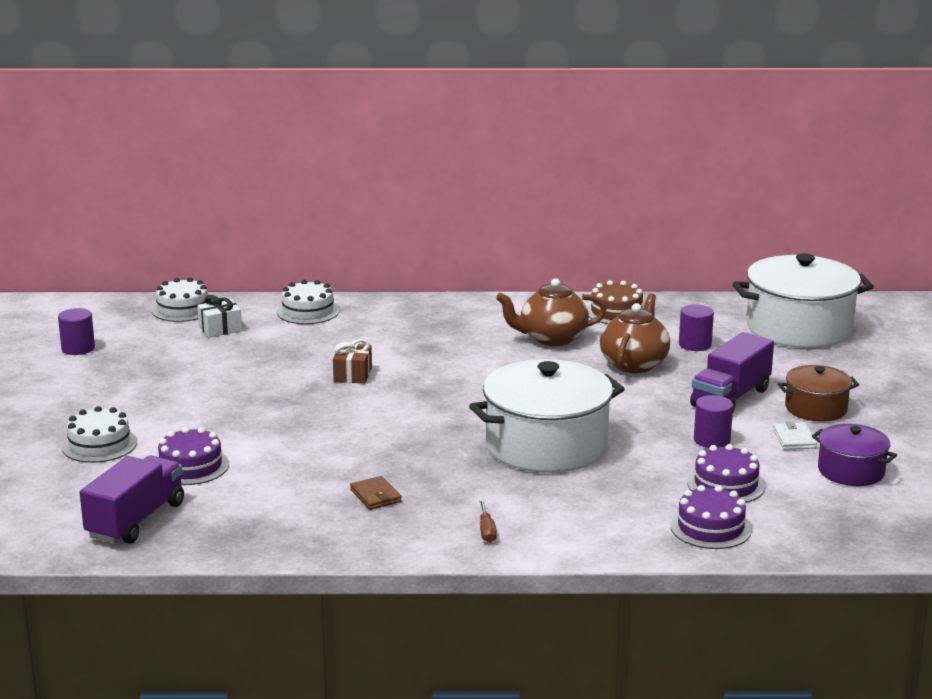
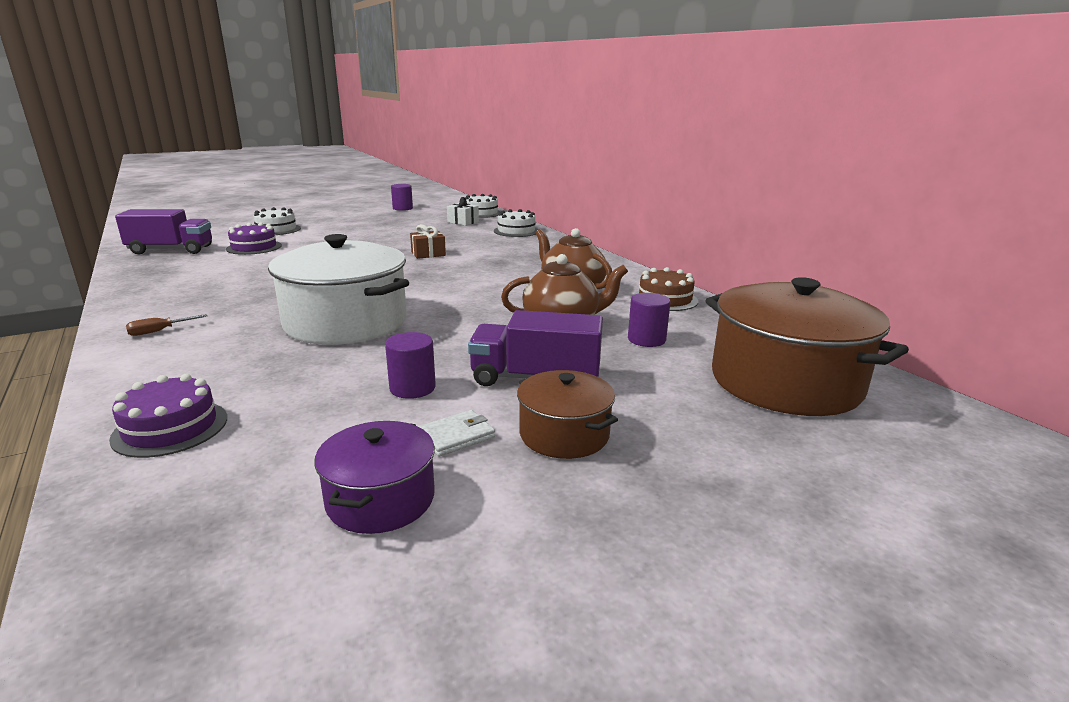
camera: 60 degrees right, 0 degrees up
brown wallet [350,476,402,510] -> none
purple cake [687,444,765,503] -> none
white pot [733,253,874,348] -> brown pot [705,277,909,416]

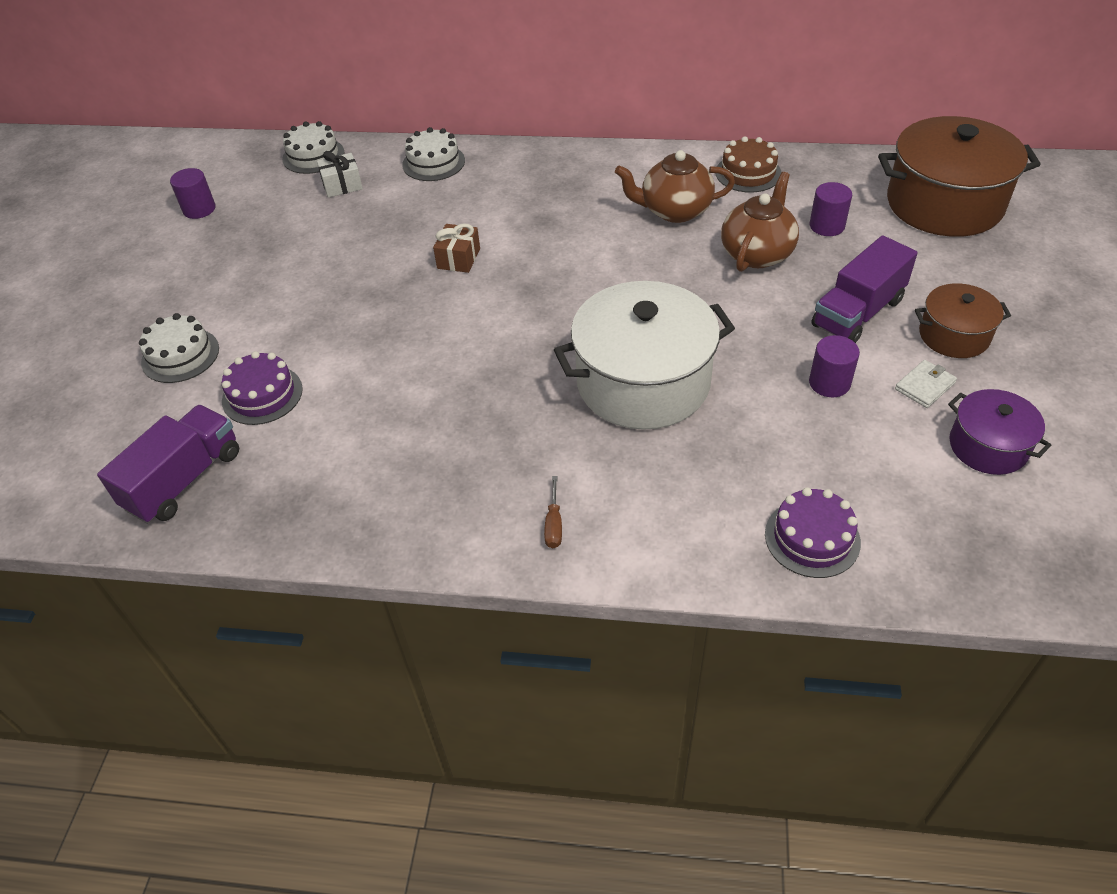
camera: 50 degrees left, 25 degrees up
white wallet [418,410,495,457] -> white wallet turned 45 degrees clockwise [895,360,957,408]

